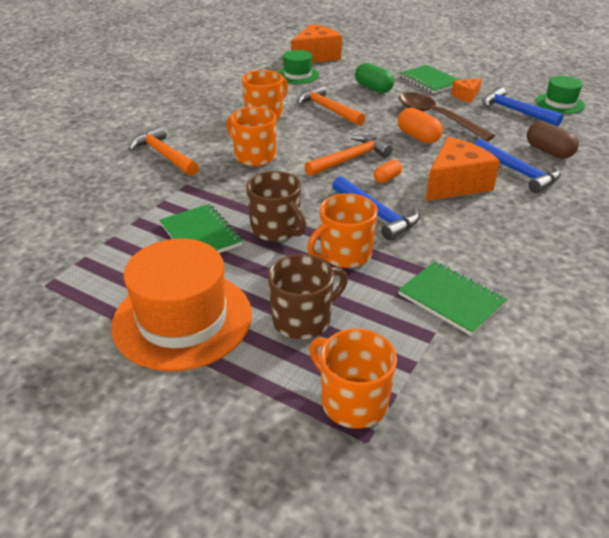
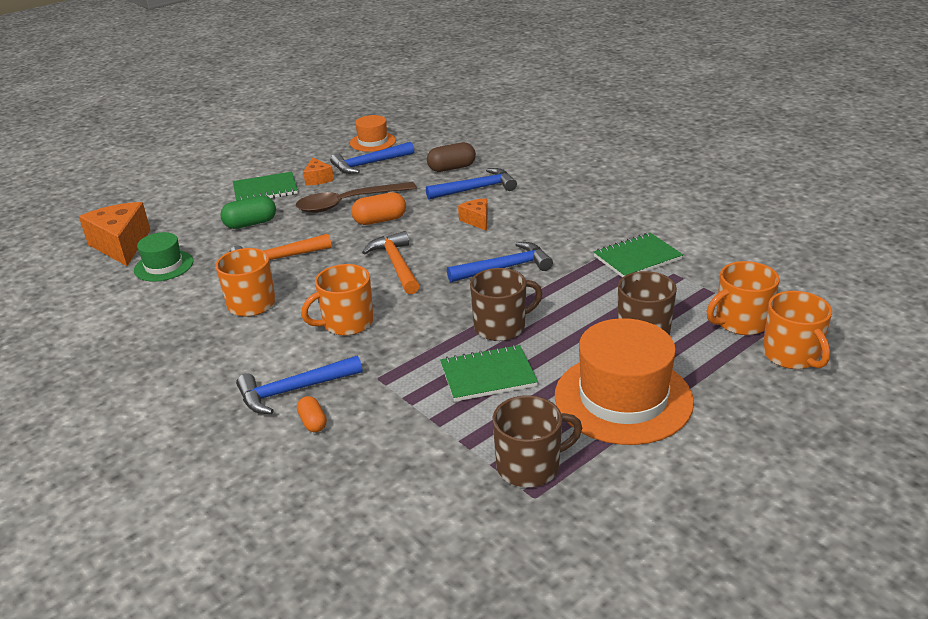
camera: 70 degrees left, 5 degrees down
orange hammer [129,126,199,176] -> blue hammer [236,355,362,414]
orange mug [307,193,378,268] -> orange mug moved to [763,291,832,369]
orange capsule [374,160,402,183] -> orange capsule moved to [297,396,327,432]
orange cheese [426,137,500,201] -> orange cheese [458,198,488,231], size x0.52
green hat [536,76,585,114] -> orange hat [350,115,396,152]
none -> brown mug [493,395,582,487]

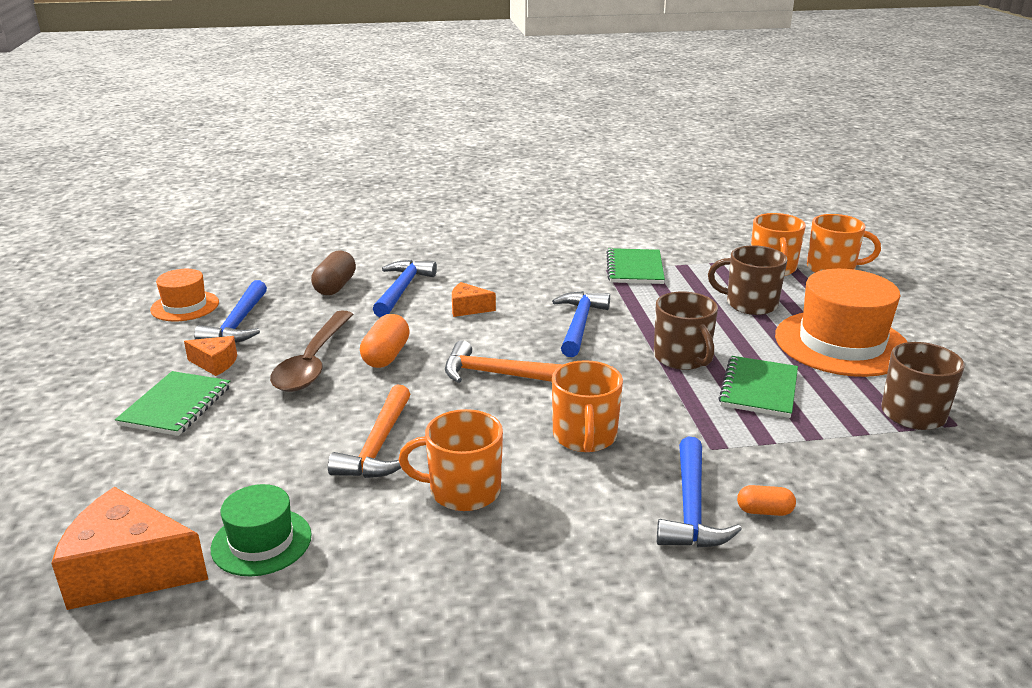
camera: 60 degrees left, 5 degrees down
green capsule [220,196,276,229] -> none
brown mug [470,268,543,341] -> brown mug turned 150 degrees clockwise [654,291,718,370]

